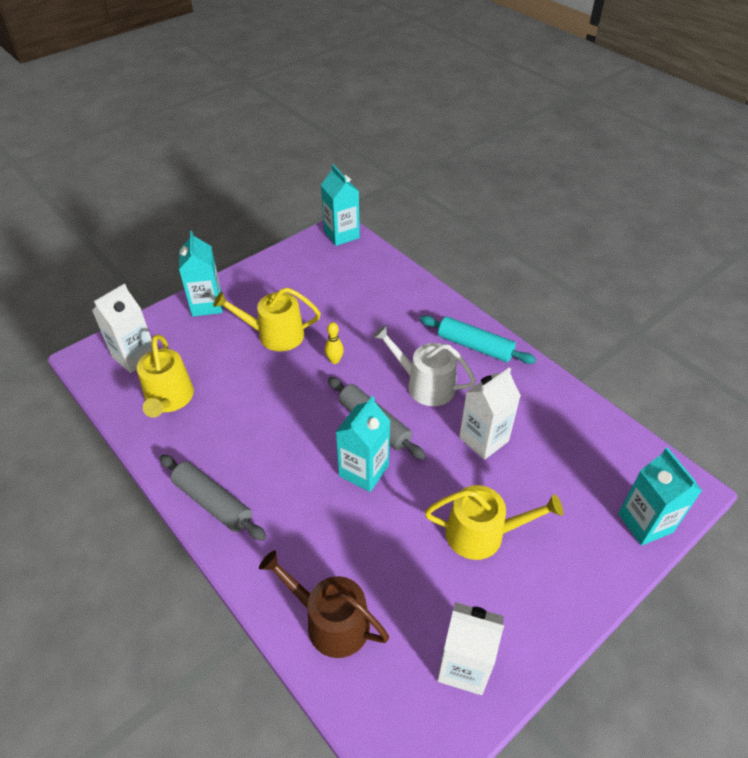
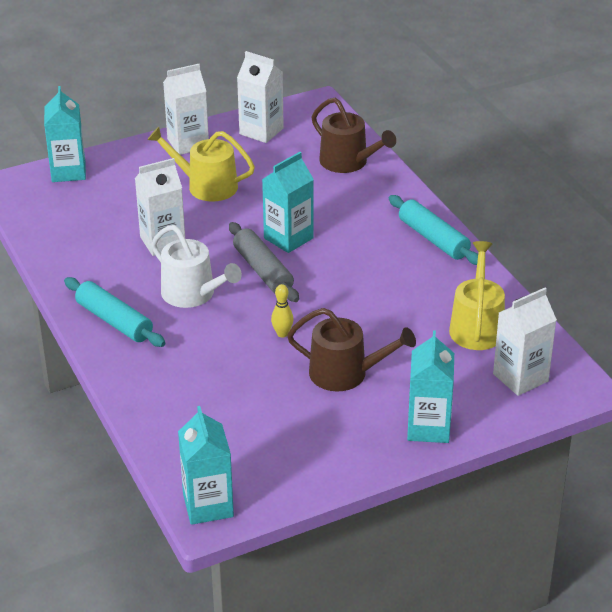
camera: 165 degrees left, 10 degrees down
grey rolling pin [159,455,266,541] -> turquoise rolling pin [389,195,478,265]
yellow watering can [213,288,321,351] -> brown watering can [287,308,416,392]
none -> white carton [163,64,209,155]

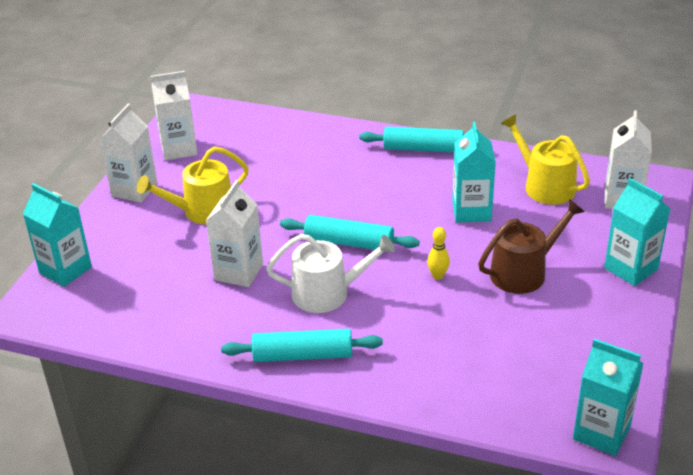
camera: 45 degrees left, 0 degrees up
grey rolling pin [229,222,299,302] -> turquoise rolling pin [280,215,420,250]
turquoise carton [262,152,314,253] -> turquoise carton moved to [452,122,496,223]
brown watering can [312,98,396,173] -> none

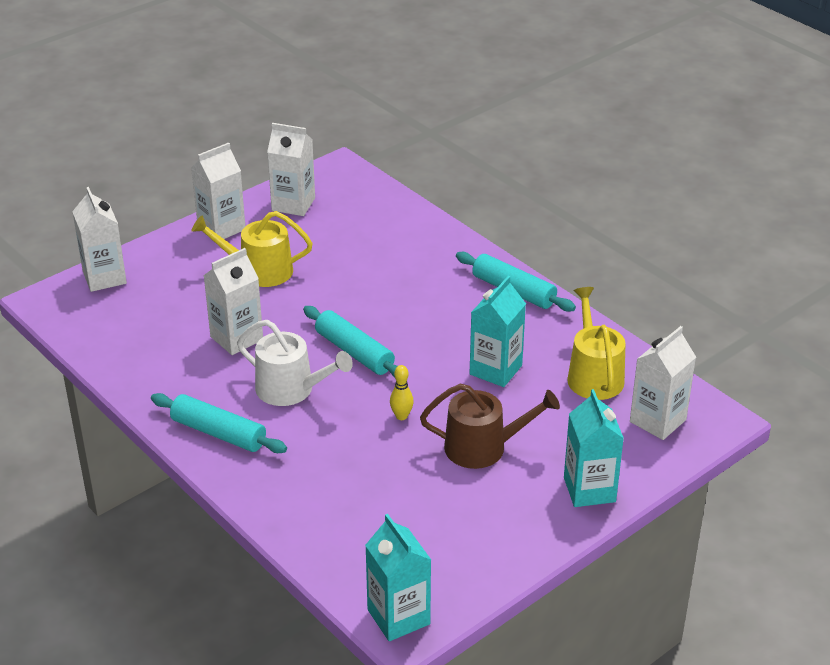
camera: 30 degrees right, 0 degrees up
turquoise carton [23,183,92,287] -> white carton [72,187,127,292]

